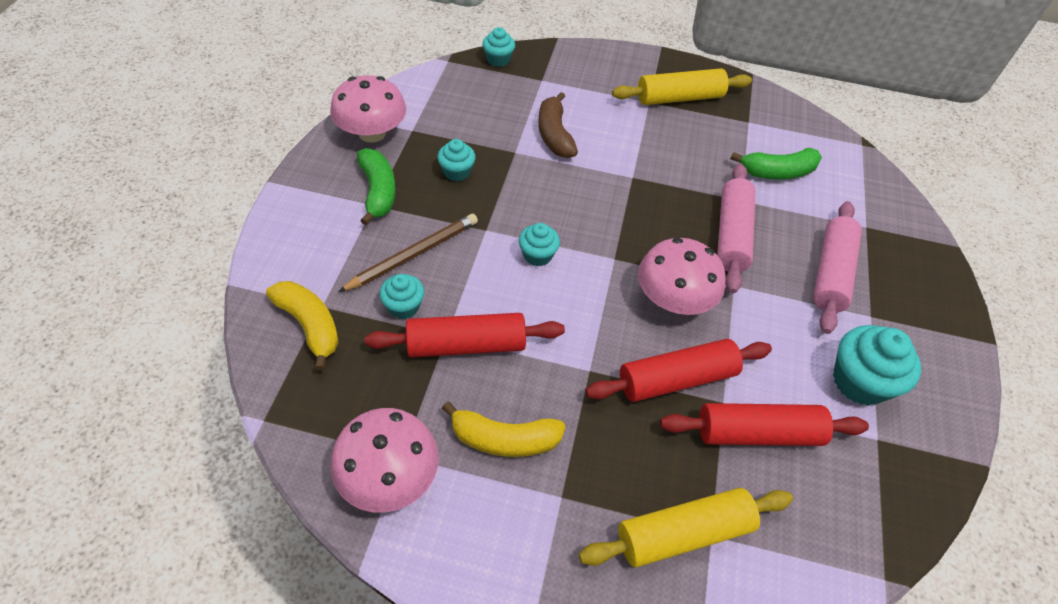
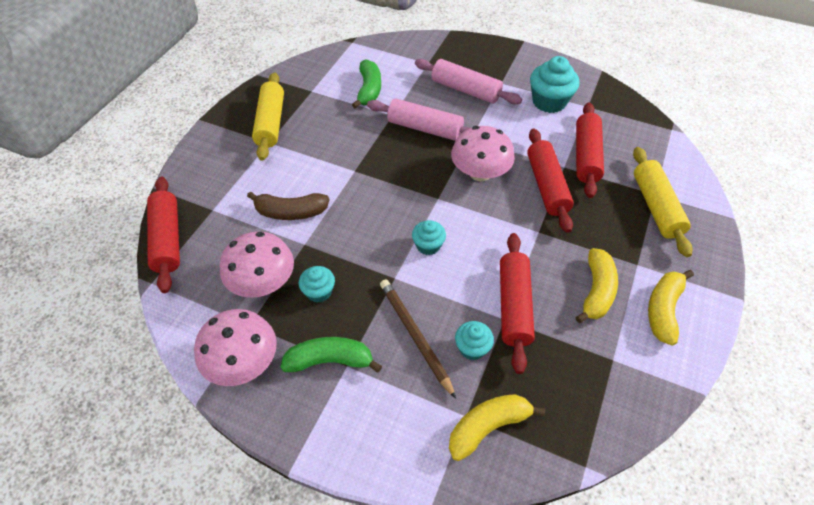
camera: 75 degrees left, 0 degrees up
pink mushroom [330,408,439,513] -> pink mushroom moved to [220,232,294,298]
turquoise cupcake [482,27,515,67] -> red rolling pin [147,177,180,293]
none -> yellow banana [648,270,694,345]

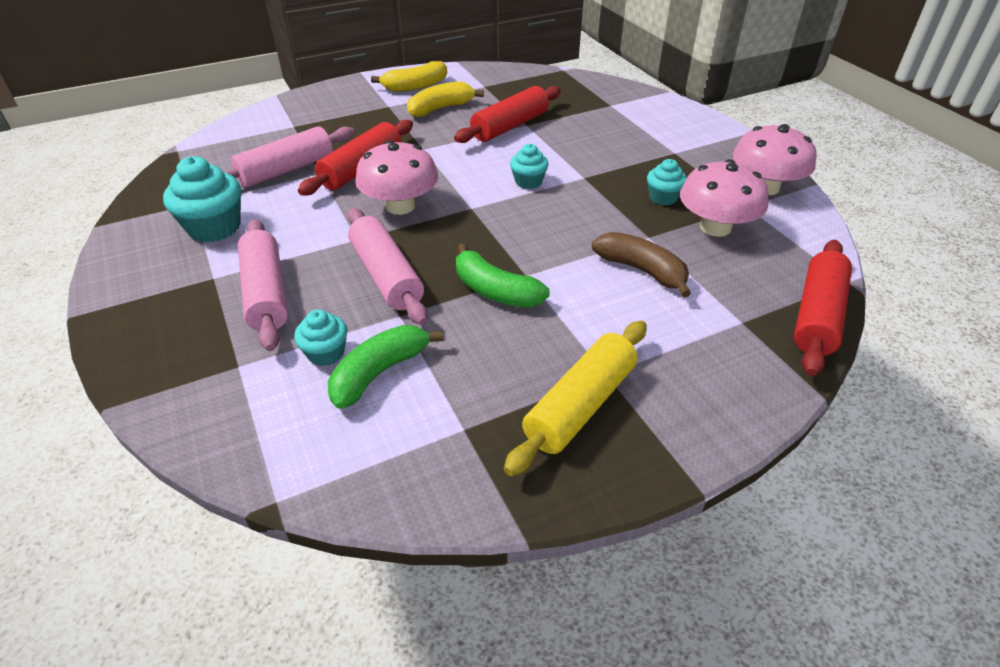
camera: 140 degrees left, 10 degrees down
green banana [280,337,382,373] -> green banana moved to [456,243,550,308]
brown pencil [380,279,456,399] -> none
yellow banana [449,394,545,461] -> none
turquoise cupcake [455,321,494,360] -> turquoise cupcake moved to [294,310,347,366]
red rolling pin [576,102,604,198] -> pink rolling pin [224,126,355,187]
yellow rolling pin [633,147,693,257] -> none

